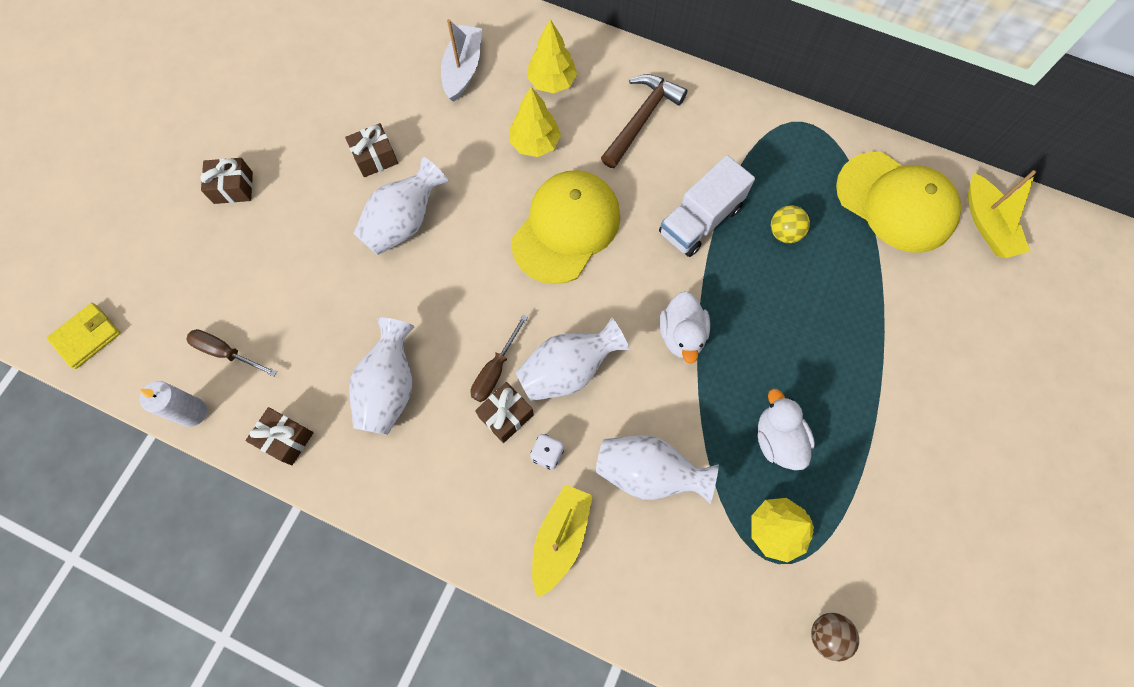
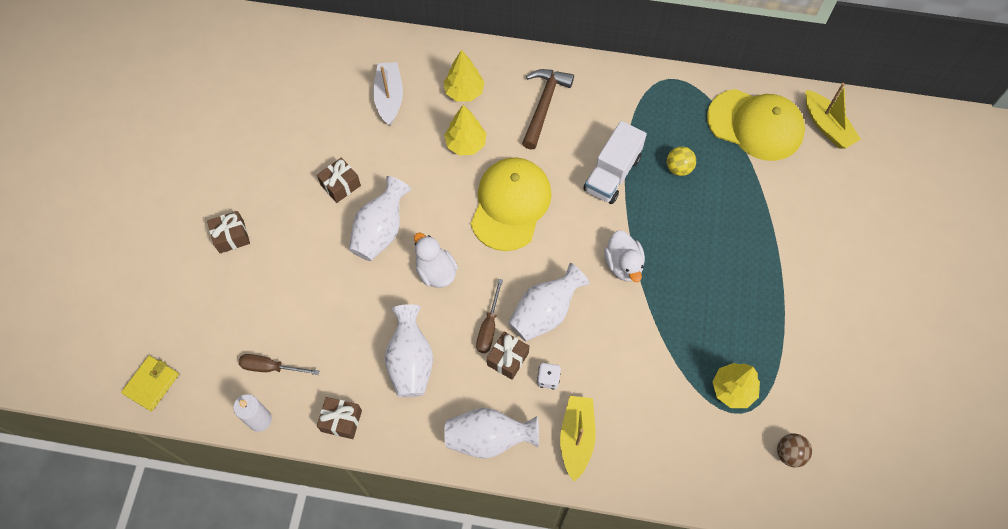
camera: 15 degrees left, 5 degrees down
white vase [596,435,719,504] -> white vase moved to [444,408,539,459]
white duck [758,389,815,470] -> white duck moved to [414,233,458,288]

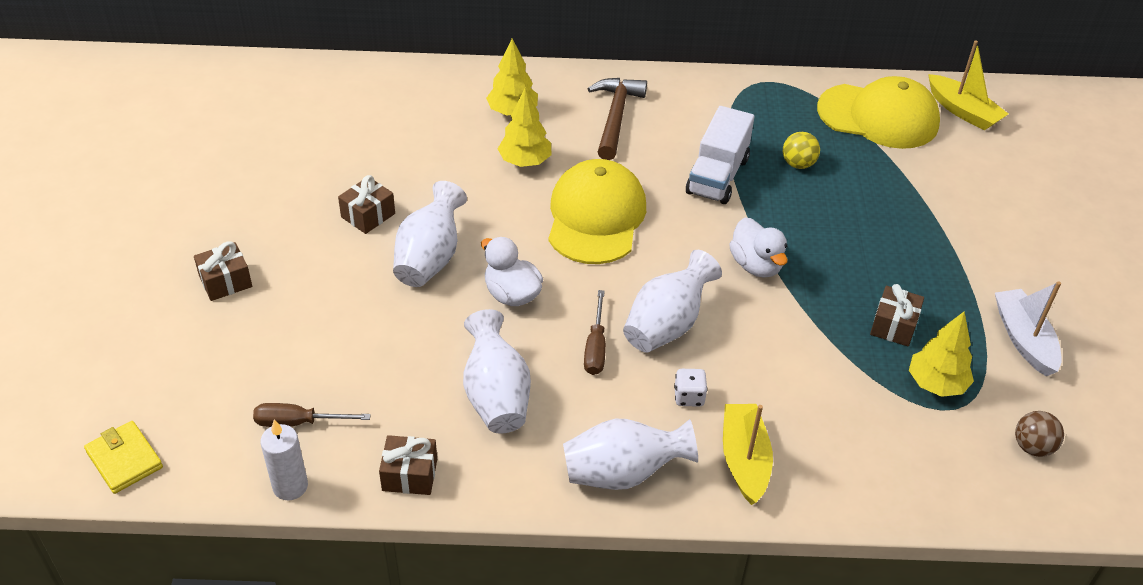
camera: 10 degrees left, 20 degrees down
yellow wallet [121,356,179,411] -> yellow wallet turned 60 degrees counterclockwise [84,421,163,494]
white boat [373,62,403,125] -> white boat moved to [995,281,1062,376]
brown gift [487,332,529,380] -> brown gift moved to [870,284,924,346]

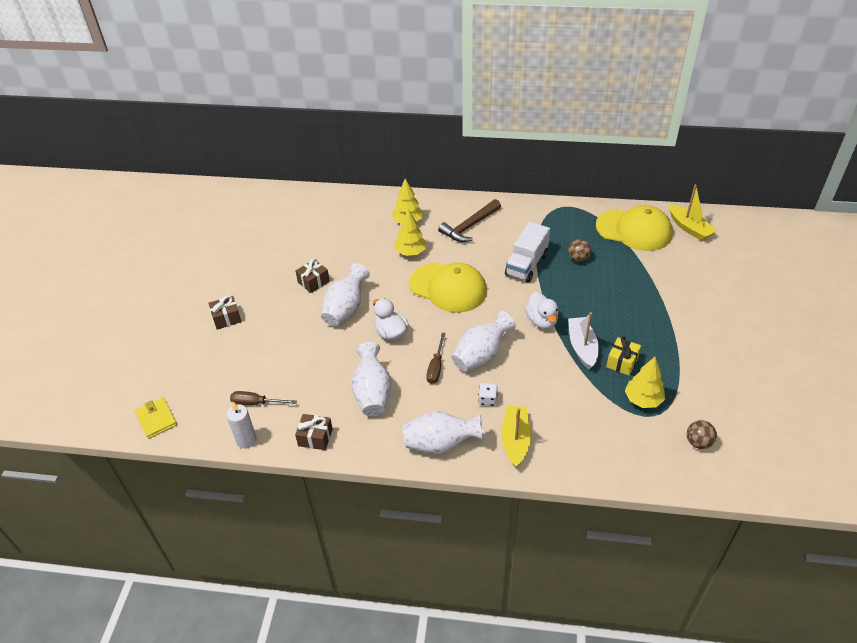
camera: 10 degrees right, 0 degrees up
yellow cap [548,159,646,264] -> yellow cap turned 105 degrees clockwise [409,262,487,313]
brown hammer [588,78,647,160] -> brown hammer turned 150 degrees counterclockwise [438,199,501,242]
yellow ball [783,132,820,169] -> brown ball [568,239,591,262]
brown gift [870,284,924,346] -> yellow gift [606,337,641,376]
white boat [995,281,1062,376] -> white boat moved to [568,312,599,370]

